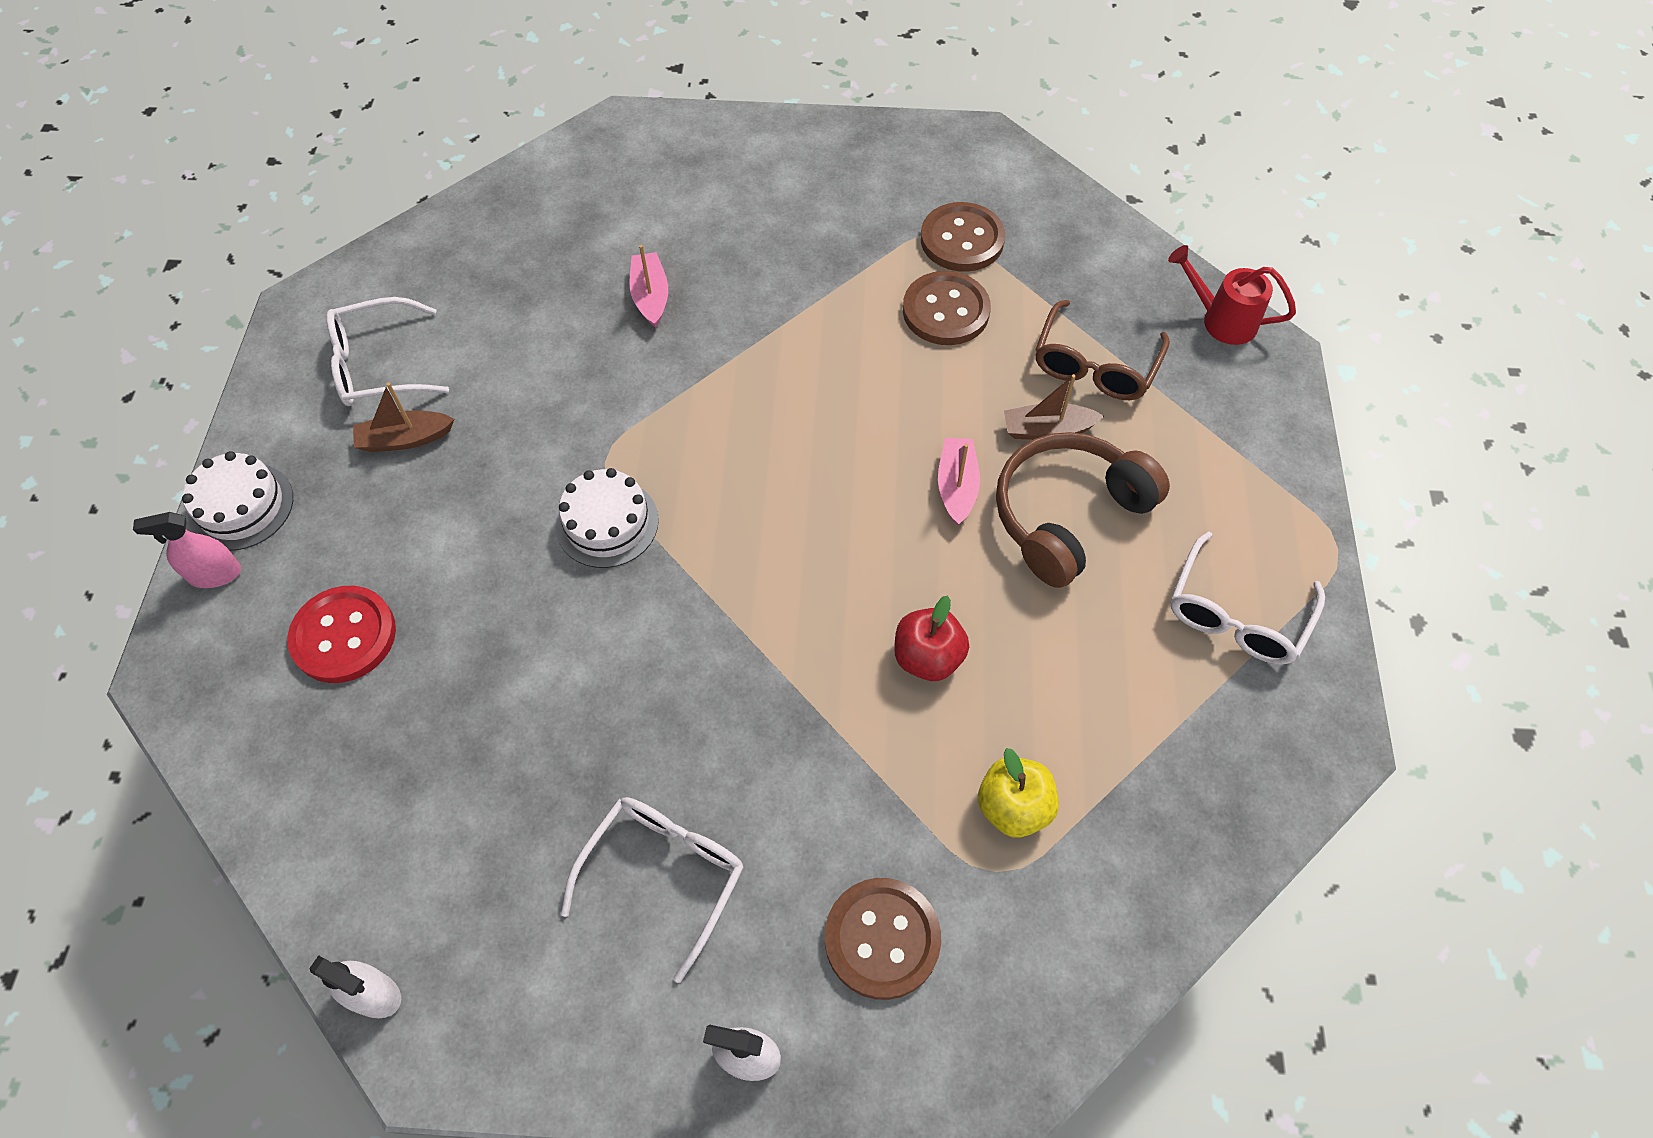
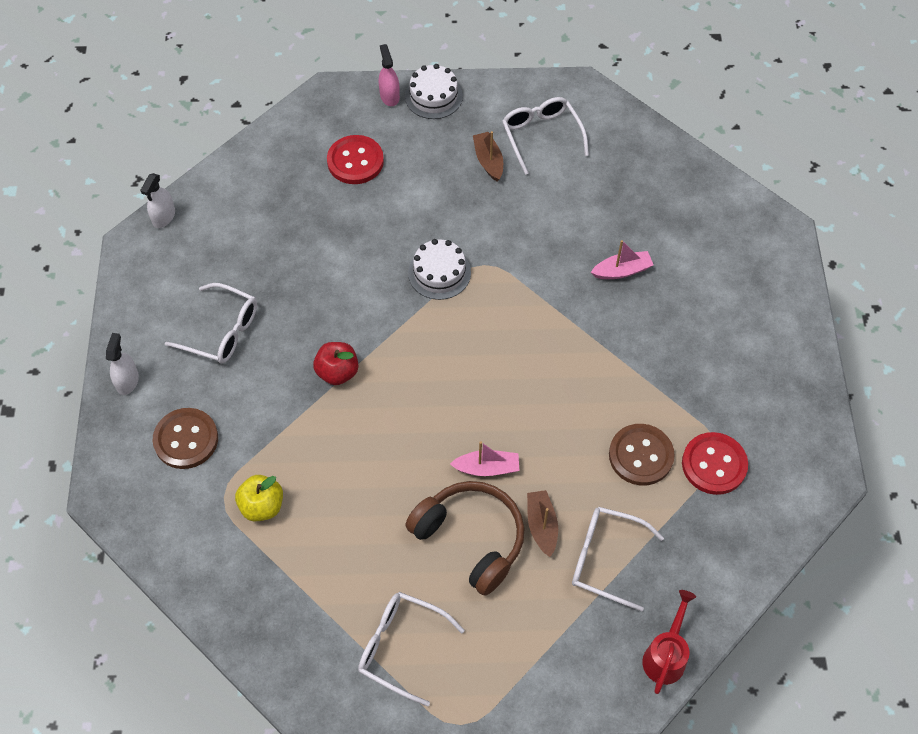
camera: 85 degrees right, 0 degrees up
red apple [894,595,969,681] -> red apple moved to [313,342,359,385]
brown button [921,202,1005,272] -> red button [682,432,748,495]
brown glasses [1035,300,1170,400] -> white glasses [572,507,664,612]

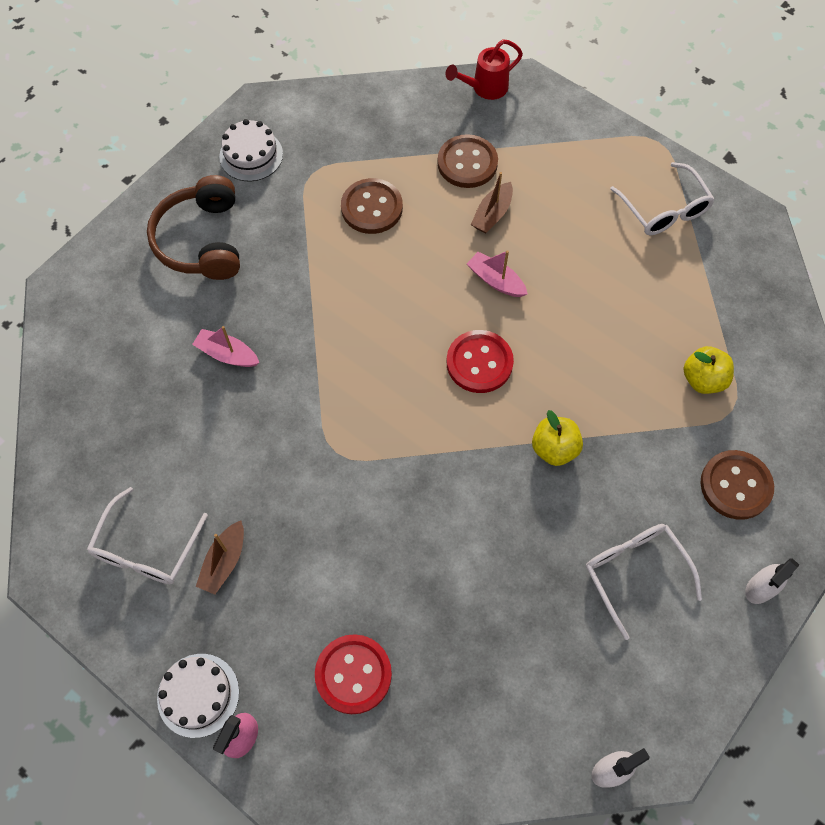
camera: 140 degrees left, 5 degrees up
red apple [313,342,359,385] -> yellow apple [532,410,583,466]
brown headphones [405,481,524,596] -> brown headphones moved to [147,175,240,280]
white cake [408,239,471,300] -> white cake moved to [219,119,283,181]
white glasses [572,507,664,612] -> brown button [437,134,498,188]
red button [682,432,748,495] -> red button moved to [446,330,514,393]

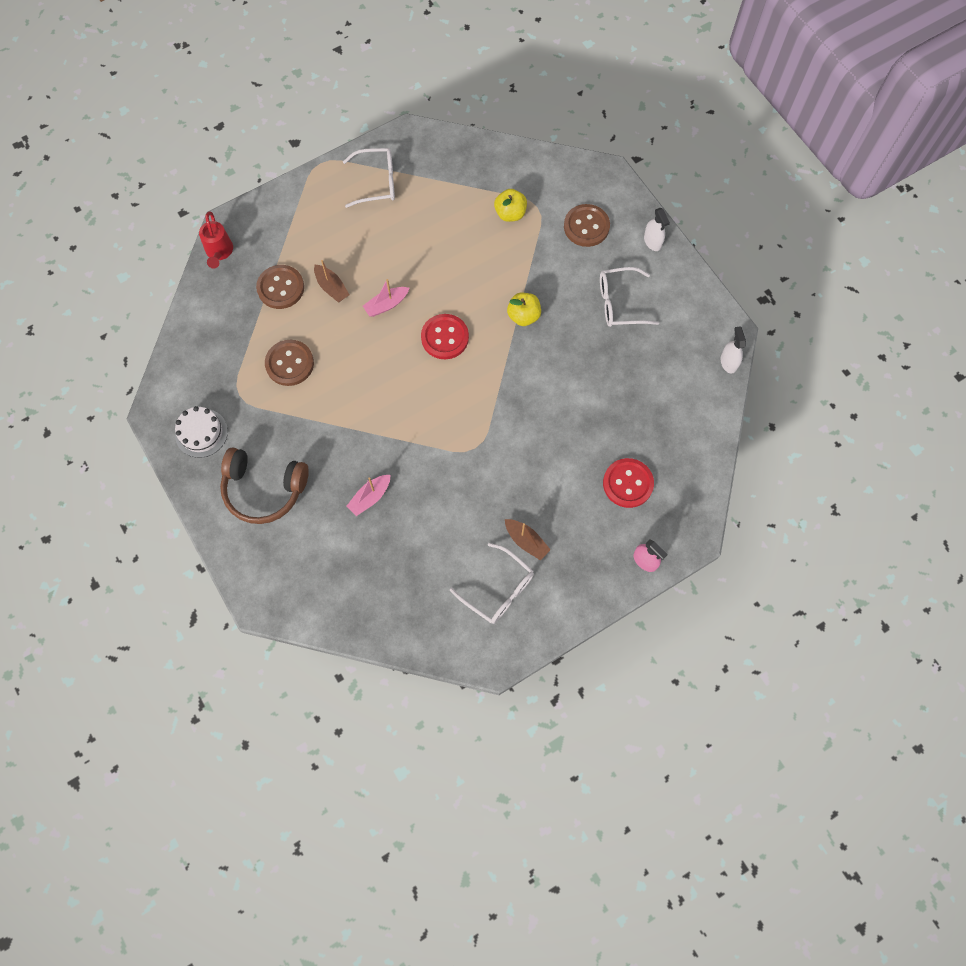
camera: 70 degrees left, 5 degrees up
white cake [157,654,239,738] -> none

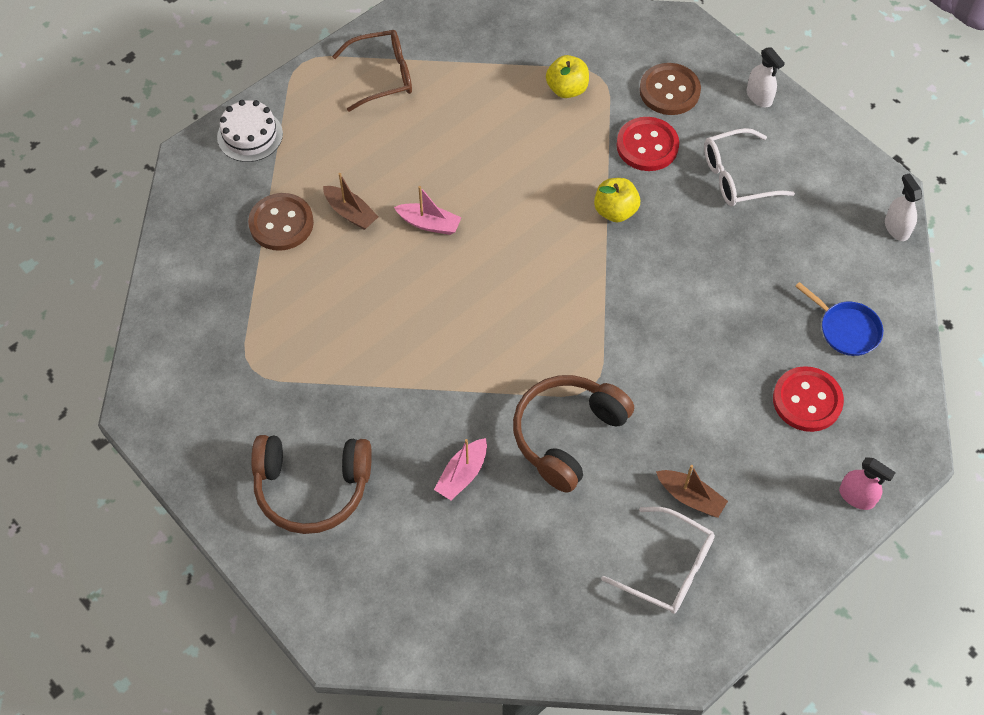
camera: 10 degrees left, 10 degrees down
white cake [175,406,228,458] -> white cake moved to [217,100,283,162]
red watering can [199,211,233,269] -> none
brown button [265,340,314,386] -> none
white glasses [343,148,395,208] -> brown glasses [332,30,412,112]
pink boat [363,279,409,317] -> pink boat turned 120 degrees counterclockwise [394,186,462,235]
red button [421,314,469,359] -> red button moved to [616,117,679,171]
none -> brown headphones [513,375,634,493]
none -> blue pan [795,282,883,356]

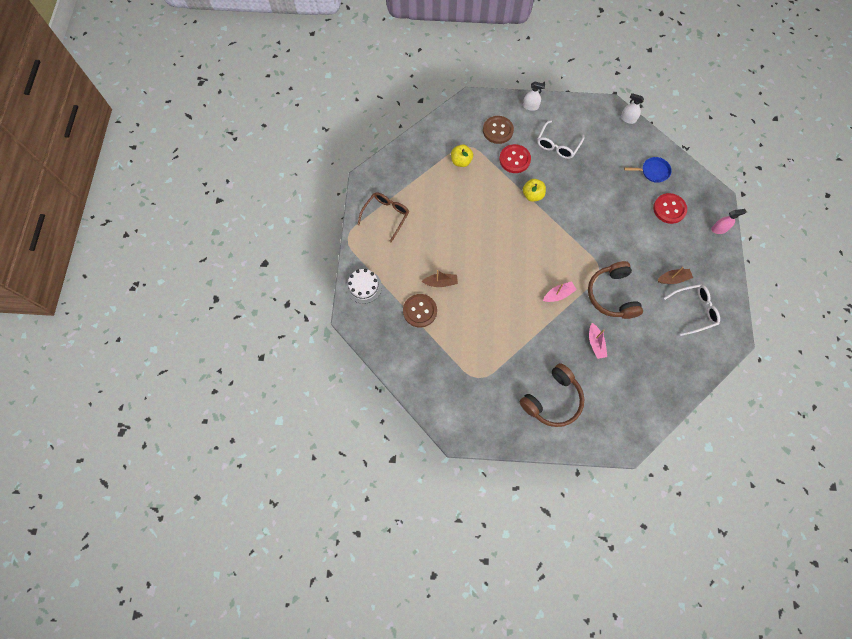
camera: 45 degrees left, 10 degrees up
pink boat [394,186,462,235] -> pink boat moved to [543,281,577,302]

